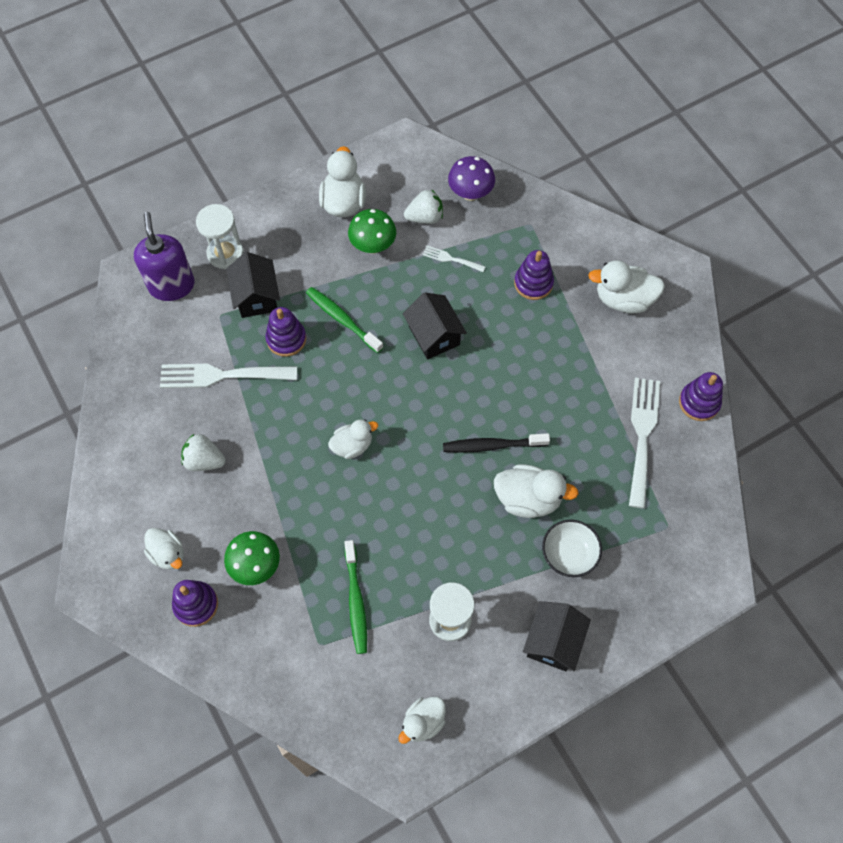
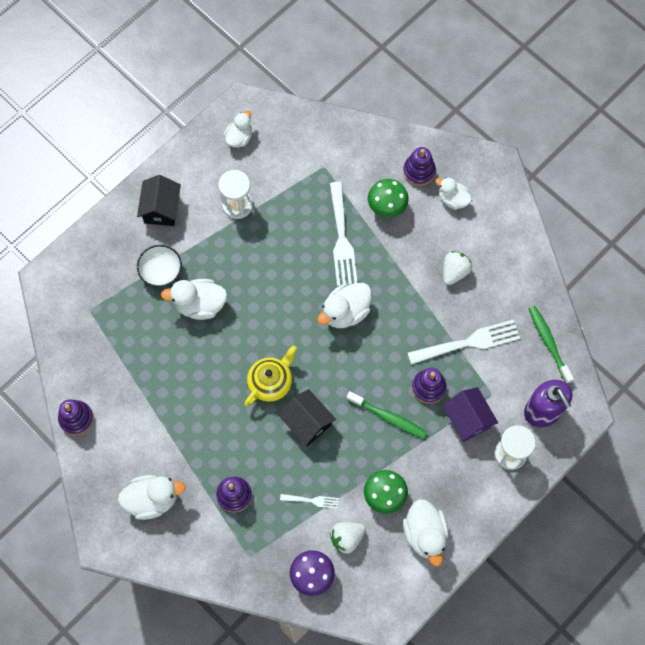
camera: 165 degrees right, 5 degrees up
white strawberry [181,434,226,471] -> white strawberry turned 60 degrees counterclockwise [443,251,472,285]
black house [226,252,280,318] -> purple house [442,387,498,442]
white duck [328,419,378,459] -> white duck [317,283,372,328], size x1.52
green toothbrush [344,540,367,654] -> green toothbrush moved to [529,306,574,383]
black toothbrush [443,433,550,453] -> none
white fork [629,377,660,508] -> white fork moved to [330,182,357,286]
none -> yellow teapot [244,345,297,407]

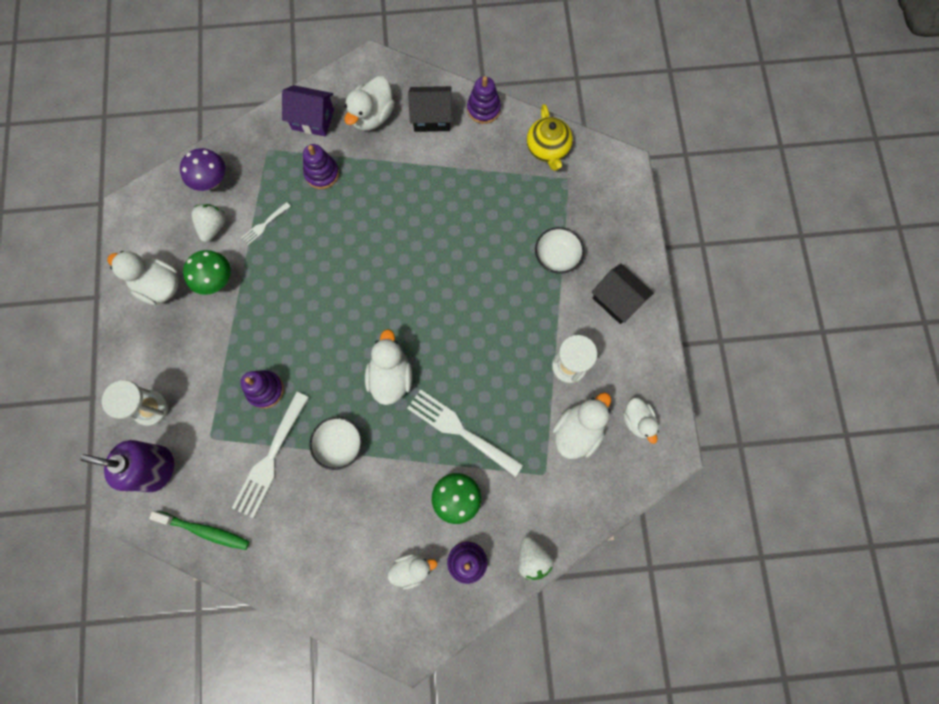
camera: 130 degrees right, 5 degrees up
white duck [161,279,227,320] -> white duck moved to [553,392,611,459]
yellow teapot [244,345,297,407] -> yellow teapot moved to [527,104,573,171]
black house [278,389,336,446] -> black house moved to [408,86,452,132]
green toothbrush [346,391,427,439] -> none
purple house [442,387,498,442] -> purple house moved to [282,85,334,136]
white strawberry [443,251,472,285] -> white strawberry moved to [518,537,554,580]
none -> white bowl [309,417,363,470]

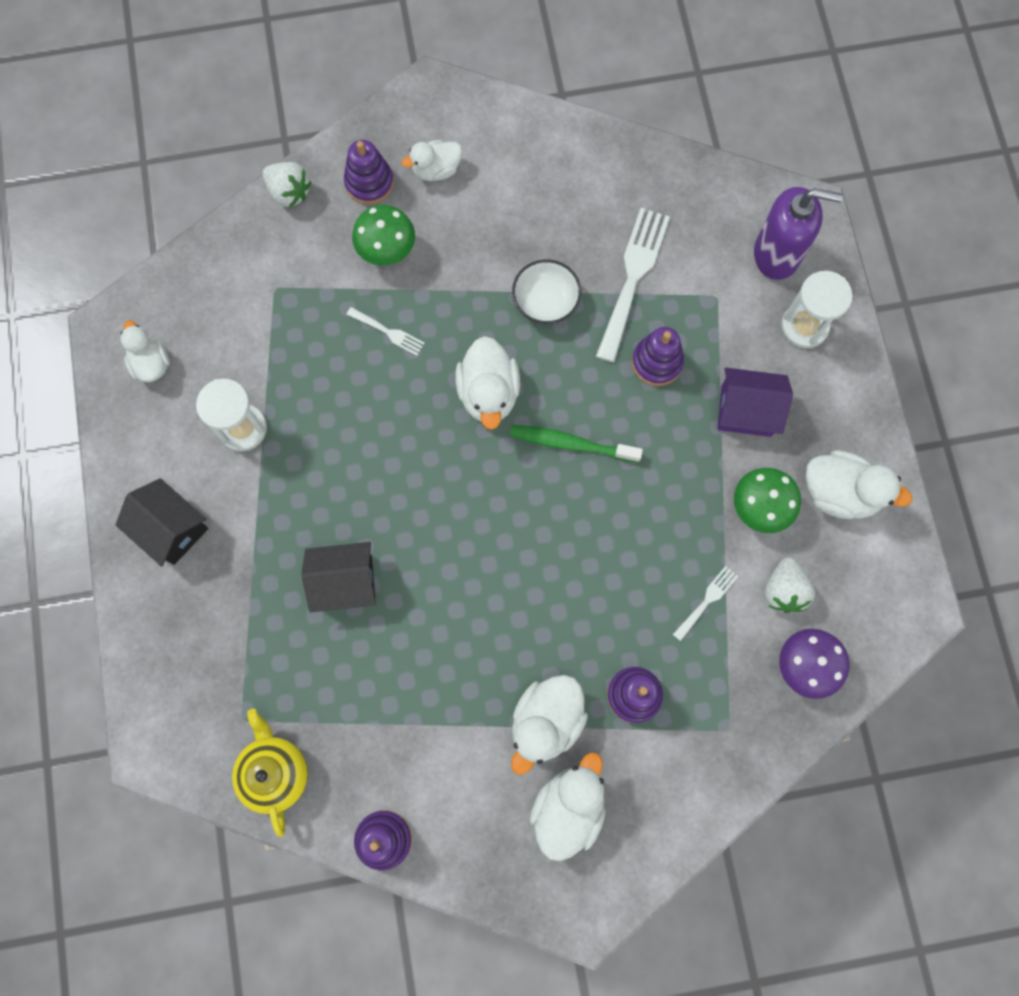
camera: 175 degrees right, 0 degrees up
green toothbrush [149,511,249,550] -> green toothbrush moved to [510,425,643,463]
purple house [282,85,334,136] -> purple house moved to [717,368,793,437]
white fork [407,389,523,477] -> white fork [346,307,425,356], size x0.49
black house [408,86,452,132] -> black house moved to [301,542,376,613]
white strawberry [518,537,554,580] -> white strawberry turned 150 degrees clockwise [262,162,311,208]
white bowl [535,227,584,274] -> none
white duck [553,392,611,459] -> white duck moved to [511,675,588,775]

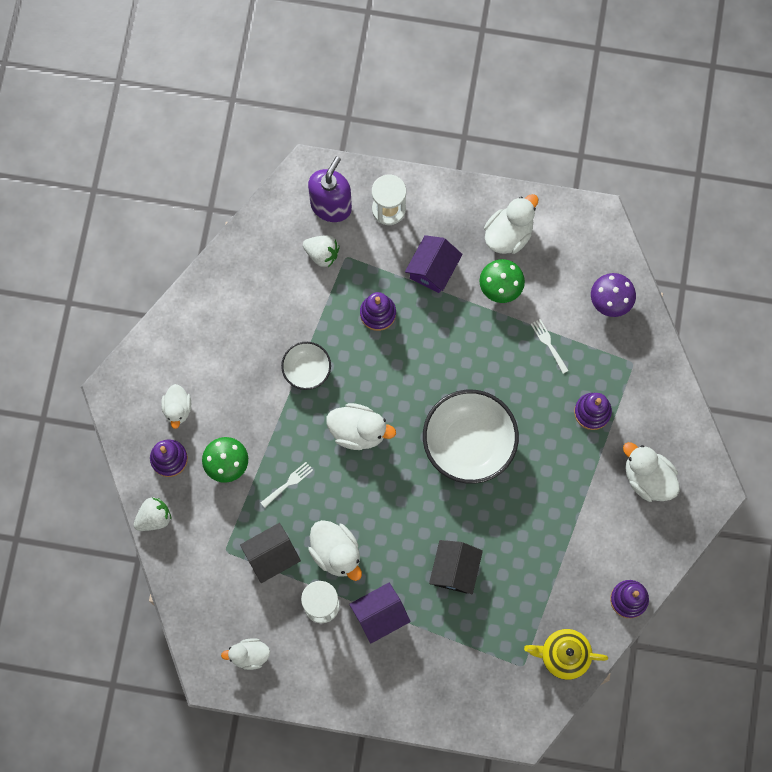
camera: 70 degrees left, 0 degrees up
black house [115,478,208,567] -> black house moved to [240,523,301,583]
green toothbrush [510,425,643,463] -> none
white duck [511,675,588,775] -> white duck moved to [308,520,362,581]
white fork [596,208,670,362] -> none
white strawberry [765,557,815,613] -> white strawberry moved to [303,235,340,267]
none -> purple house [349,583,411,644]
none -> white bowl [423,390,519,484]

